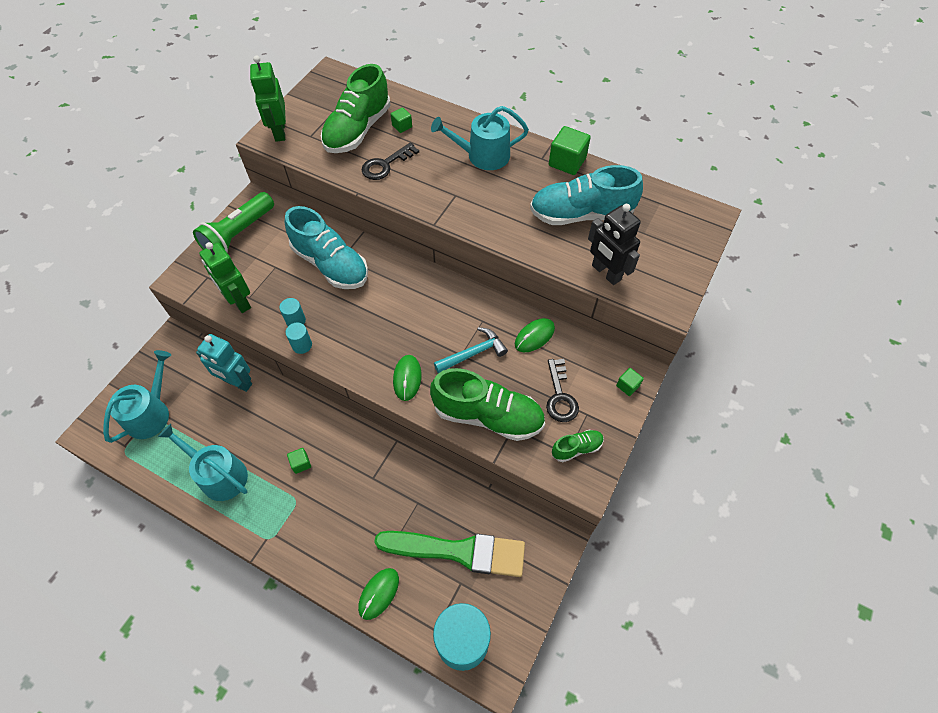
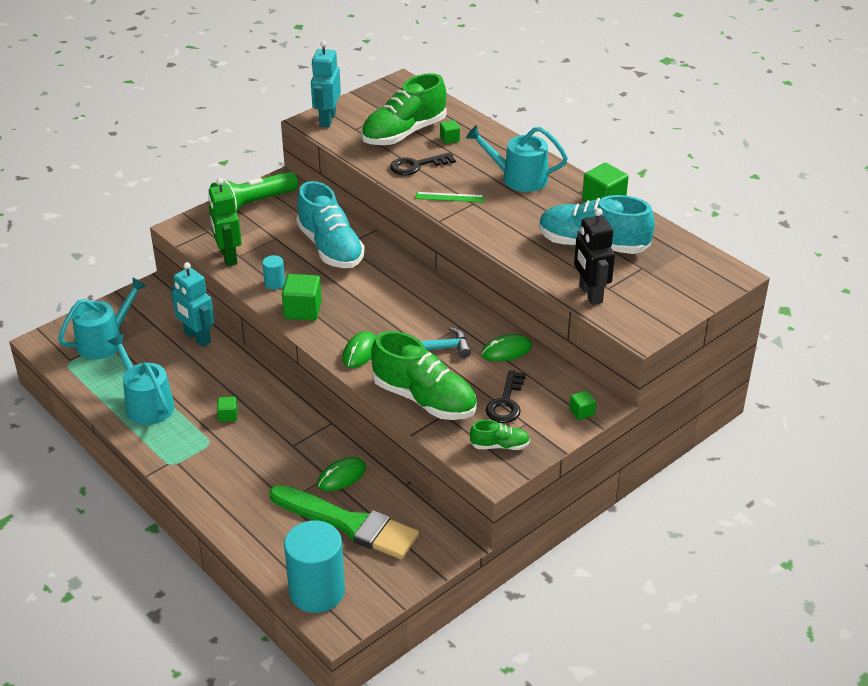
camera: 20 degrees right, 20 degrees down
green robot [250,55,286,142] -> turquoise robot [311,41,341,127]
turquoise cylinder [285,323,312,354] -> none
green mouse [358,568,399,620] -> green mouse moved to [317,457,366,491]
none -> green cube [282,274,322,321]
none -> green ruler [415,192,485,203]

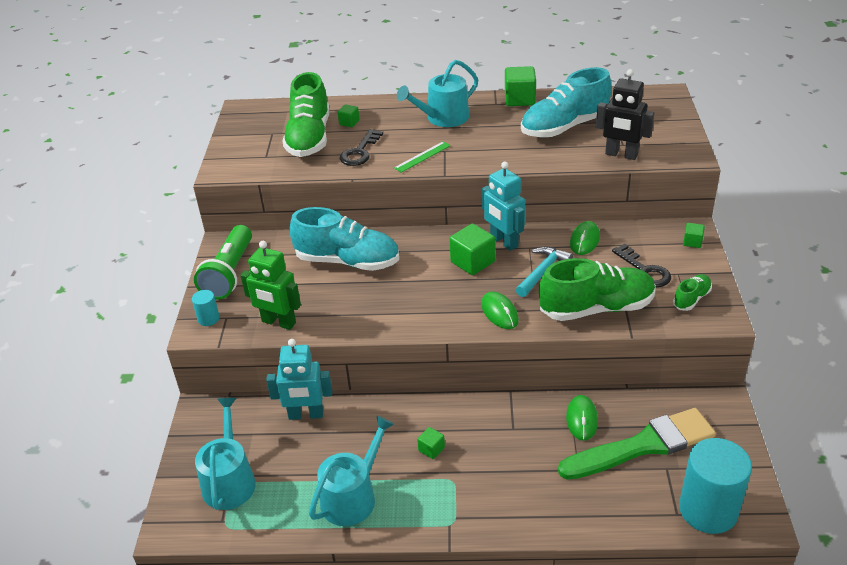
camera: 45 degrees left, 0 degrees up
turquoise watering can [108,334,175,425] -> turquoise watering can turned 120 degrees clockwise [309,416,394,526]
turquoise cylinder [262,255,285,290] -> turquoise cylinder moved to [192,290,220,326]
green cube [282,274,322,321] -> green cube moved to [450,224,495,275]
turquoise robot [311,41,341,127] -> turquoise robot moved to [482,162,525,251]

